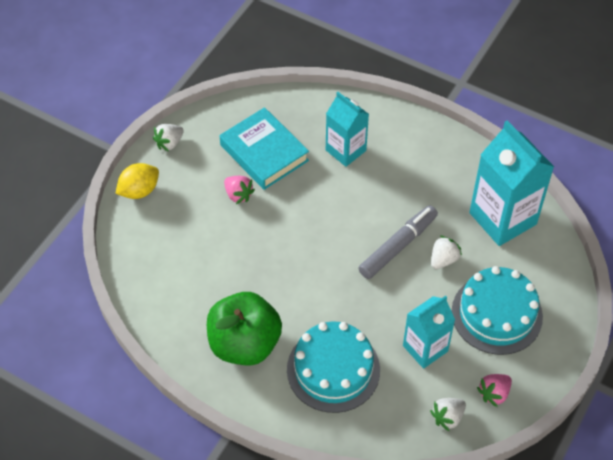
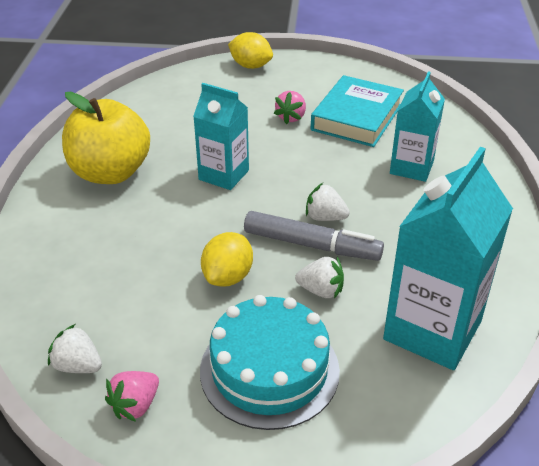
camera: 65 degrees right, 15 degrees down
white strawberry [153,124,184,152] -> white strawberry moved to [306,183,350,221]
green apple [207,292,282,366] -> yellow apple [62,92,150,184]
turquoise cake [287,321,380,413] -> none
turquoise carton [403,296,455,369] -> turquoise carton moved to [193,83,249,190]
pink strawberry [477,374,512,407] -> pink strawberry turned 75 degrees counterclockwise [105,371,159,422]
none -> yellow lemon [201,232,253,287]

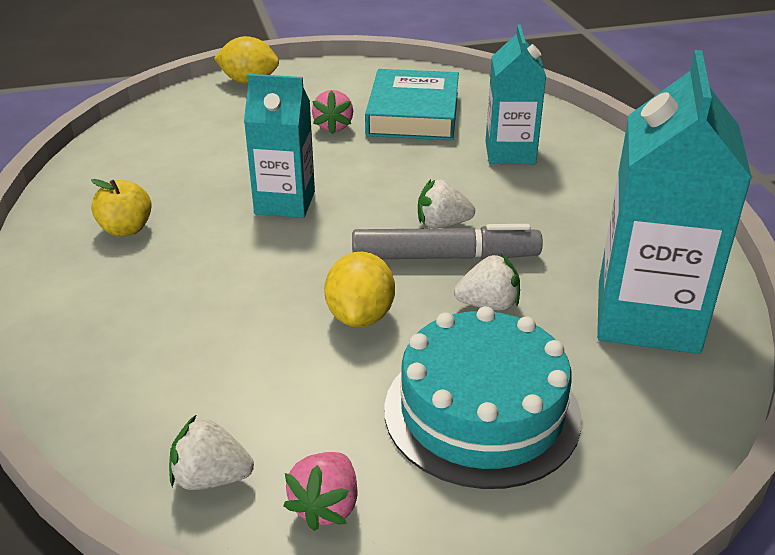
camera: 20 degrees left, 5 degrees down
yellow apple [62,92,150,184] -> yellow apple [91,179,152,237], size x0.47

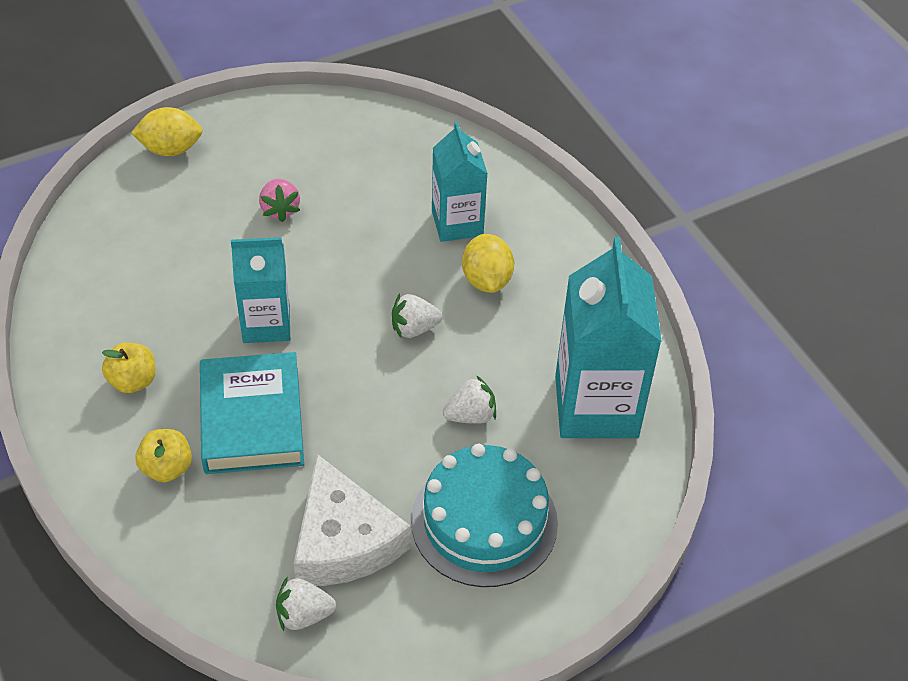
camera: 15 degrees left, 15 degrees up
pink strawberry [283,452,358,531] -> none
yellow lemon [324,252,395,327] -> yellow lemon moved to [462,234,514,293]
grey marker [352,224,543,259] -> none
turquoise book [365,69,459,140] -> turquoise book moved to [200,352,304,474]
none -> yellow apple [135,429,192,482]
none -> white cheese [294,454,410,586]

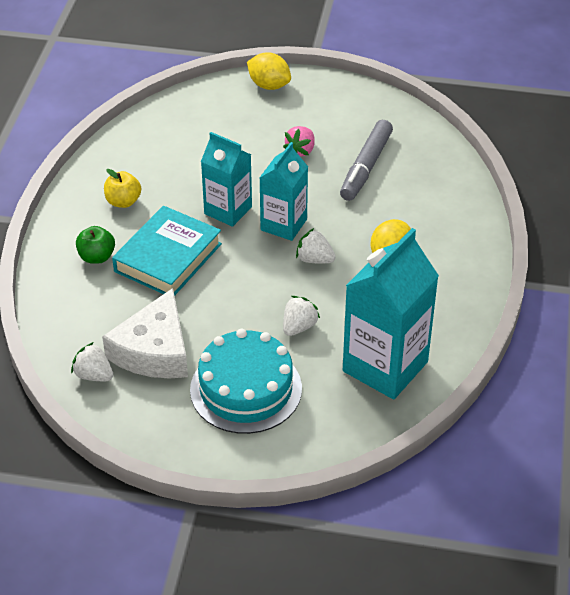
camera: 40 degrees right, 5 degrees down
yellow apple [135,429,192,482] -> green apple [76,226,115,264]
turquoise carton [432,121,488,242] -> turquoise carton moved to [260,142,308,241]
white strawberry [443,375,496,424] -> white strawberry turned 75 degrees counterclockwise [283,296,320,336]
none -> grey marker [340,120,393,201]

